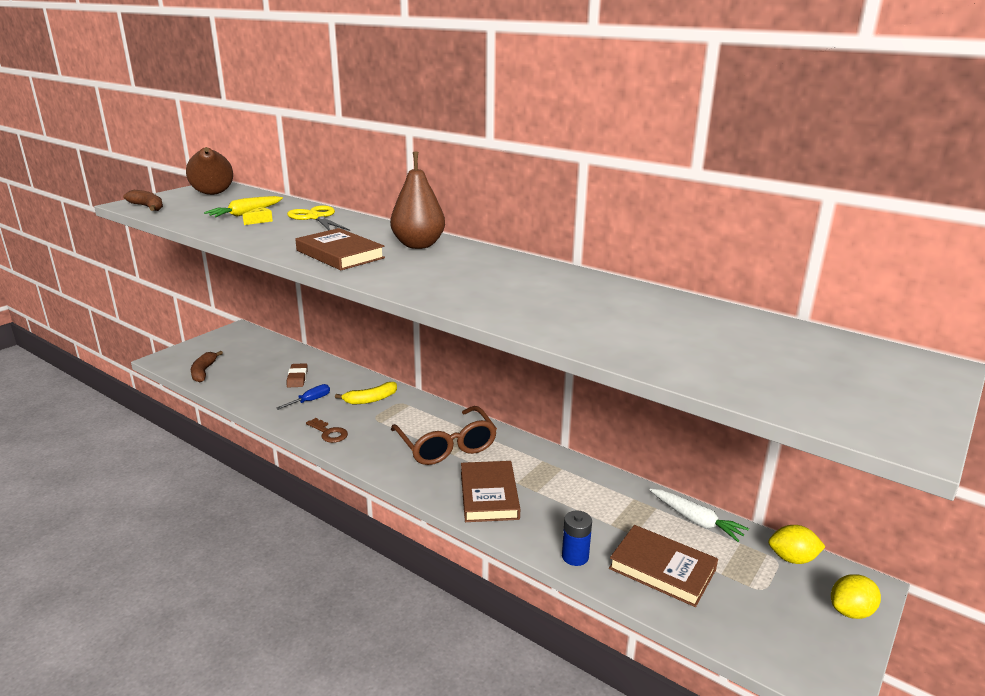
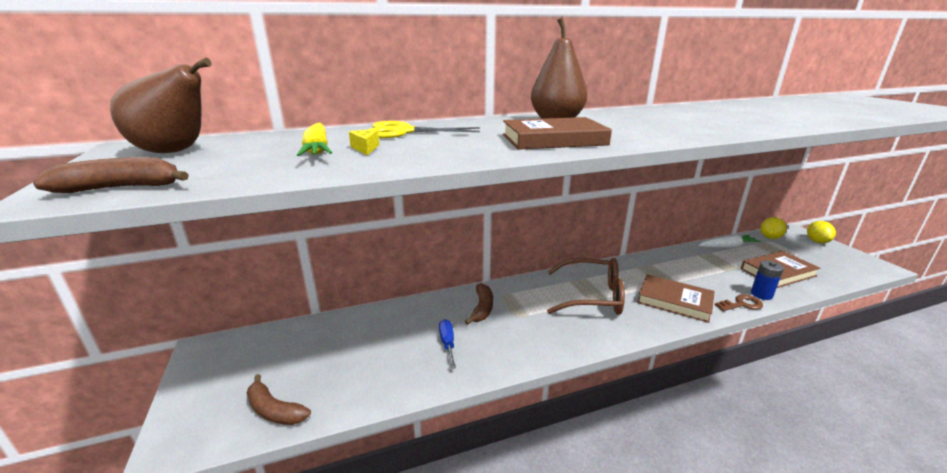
camera: 55 degrees left, 0 degrees up
brown eraser [287,363,308,387] -> none
brown key [306,418,348,443] -> brown key moved to [715,295,763,311]
yellow banana [335,382,397,404] -> brown banana [465,283,493,325]

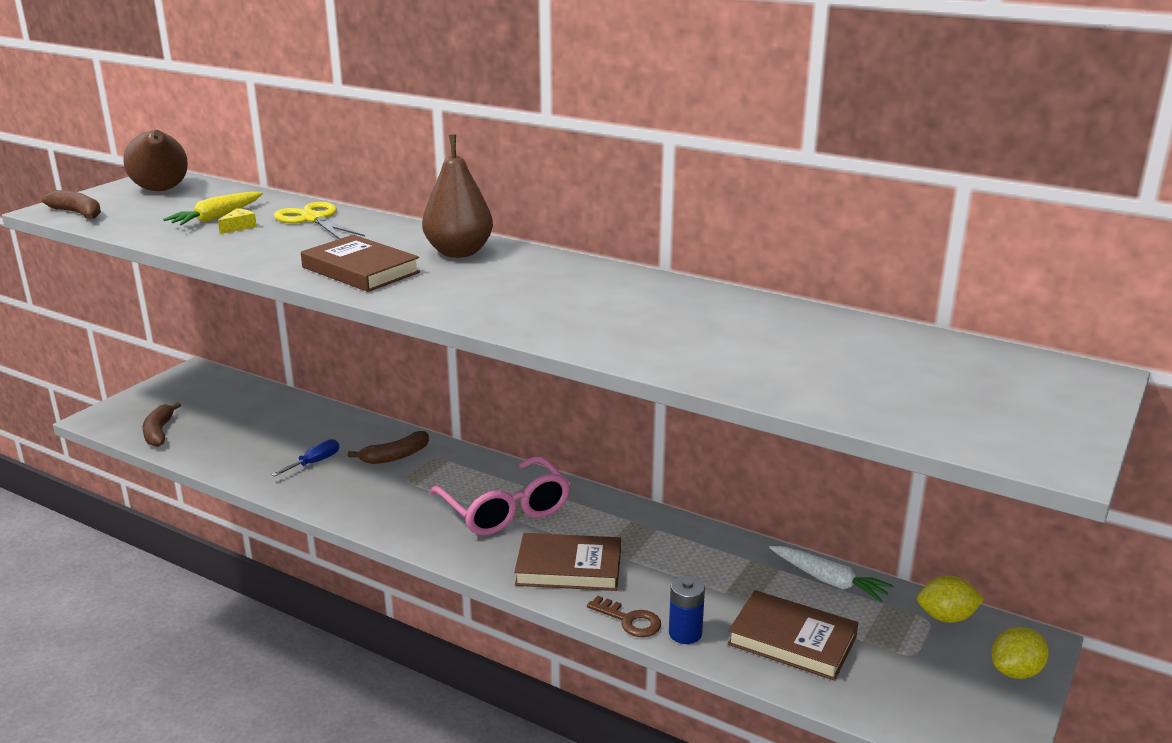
camera: 50 degrees right, 0 degrees up
brown glasses [547,258,625,315] -> pink glasses [429,456,571,535]
brown book [637,274,715,323] -> brown book turned 75 degrees counterclockwise [514,533,621,591]

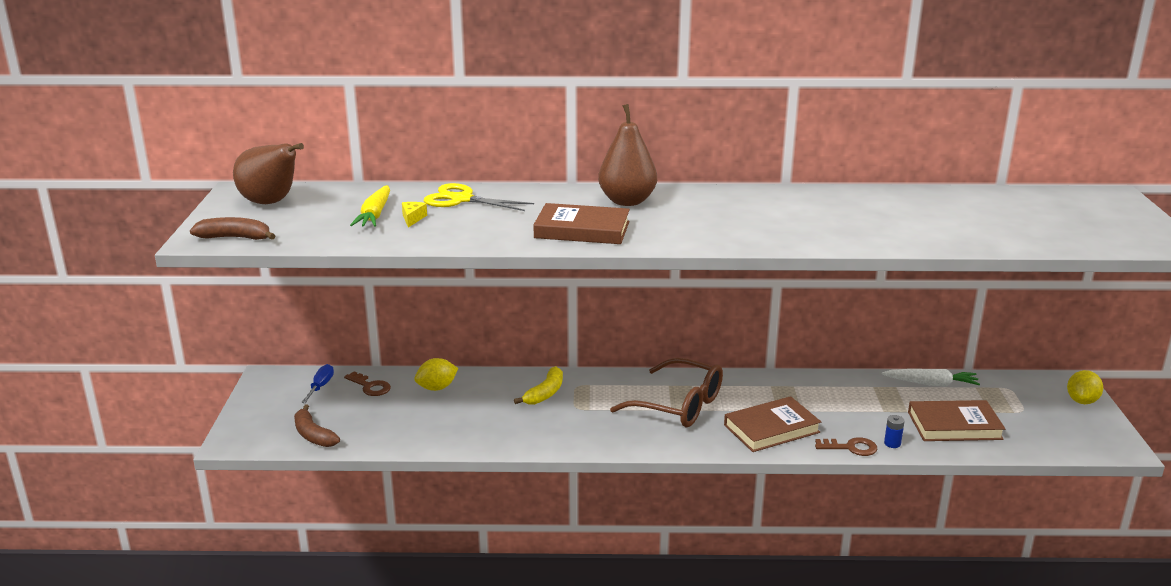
camera: 30 degrees left, 0 degrees up
blue screwdriver [271,439,339,477] -> blue screwdriver moved to [301,364,334,403]
brown banana [348,431,429,464] -> yellow banana [514,366,563,405]
pink glasses [429,456,571,535] -> brown glasses [610,358,723,427]
blue battery [669,576,705,644] -> blue battery [884,415,905,448], size x0.66
yellow lemon [917,575,984,623] -> yellow lemon moved to [414,358,458,391]
none -> brown key [344,371,391,396]

